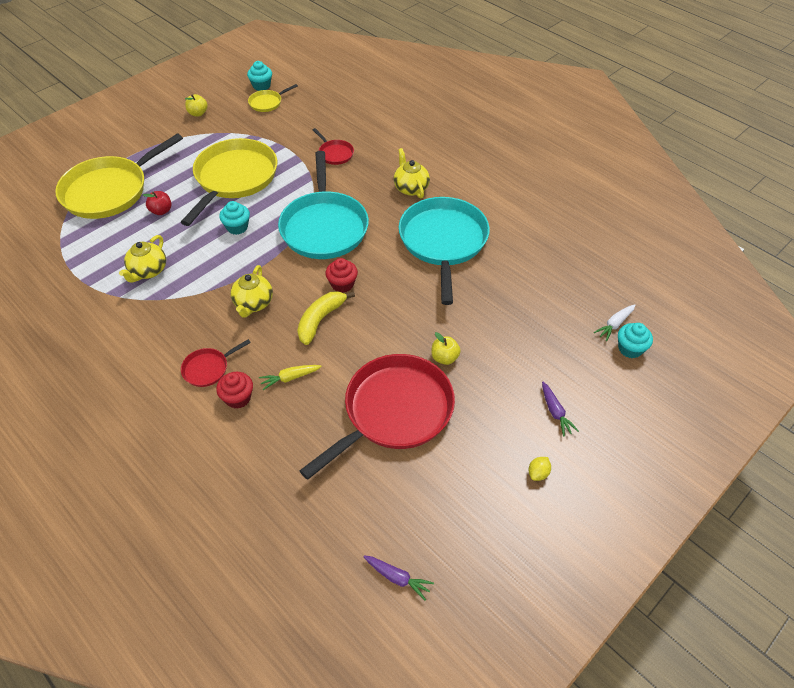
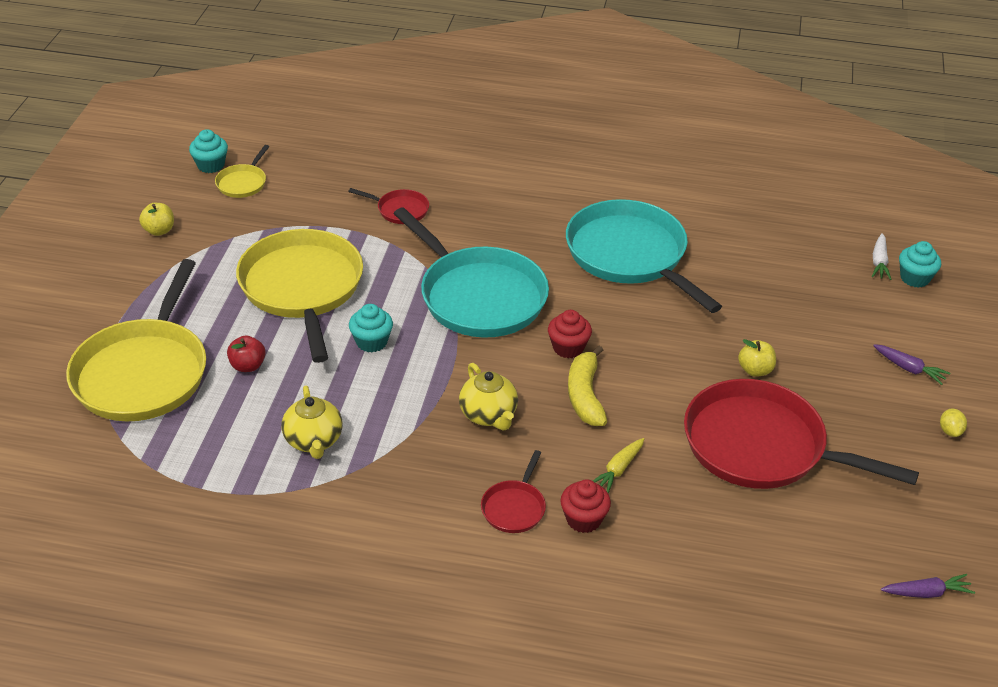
camera: 35 degrees left, 10 degrees down
red pan [299,354,455,480] -> red pan turned 75 degrees counterclockwise [684,379,919,489]
yellow teapot [394,148,430,199] -> none

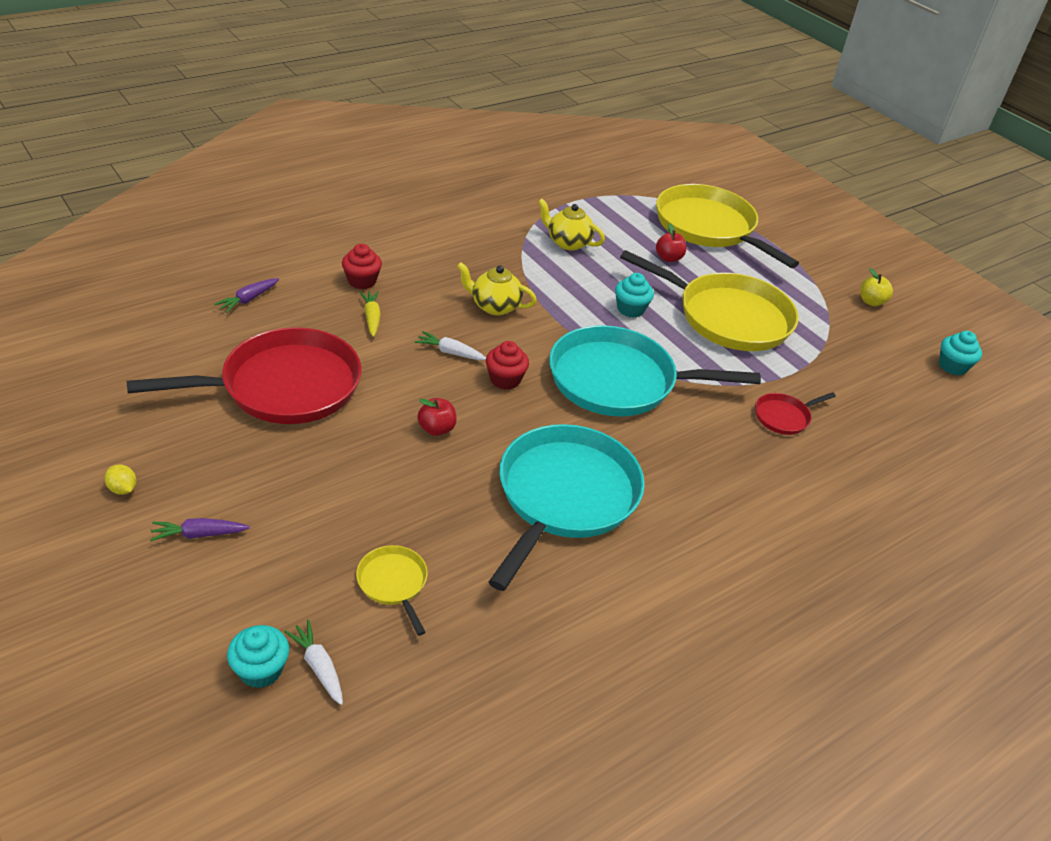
camera: 130 degrees right, 0 degrees up
yellow pan [215,145,269,198] -> yellow pan moved to [356,545,428,636]
red pan [481,450,546,533] -> none
turquoise pan [566,199,722,313] -> turquoise pan turned 75 degrees counterclockwise [489,424,645,591]
yellow banana [568,346,607,426] -> white carrot [415,331,486,360]
yellow apple [738,339,776,377] -> none
purple carrot [881,574,975,598] -> purple carrot moved to [214,278,279,313]
none -> red apple [417,398,457,436]

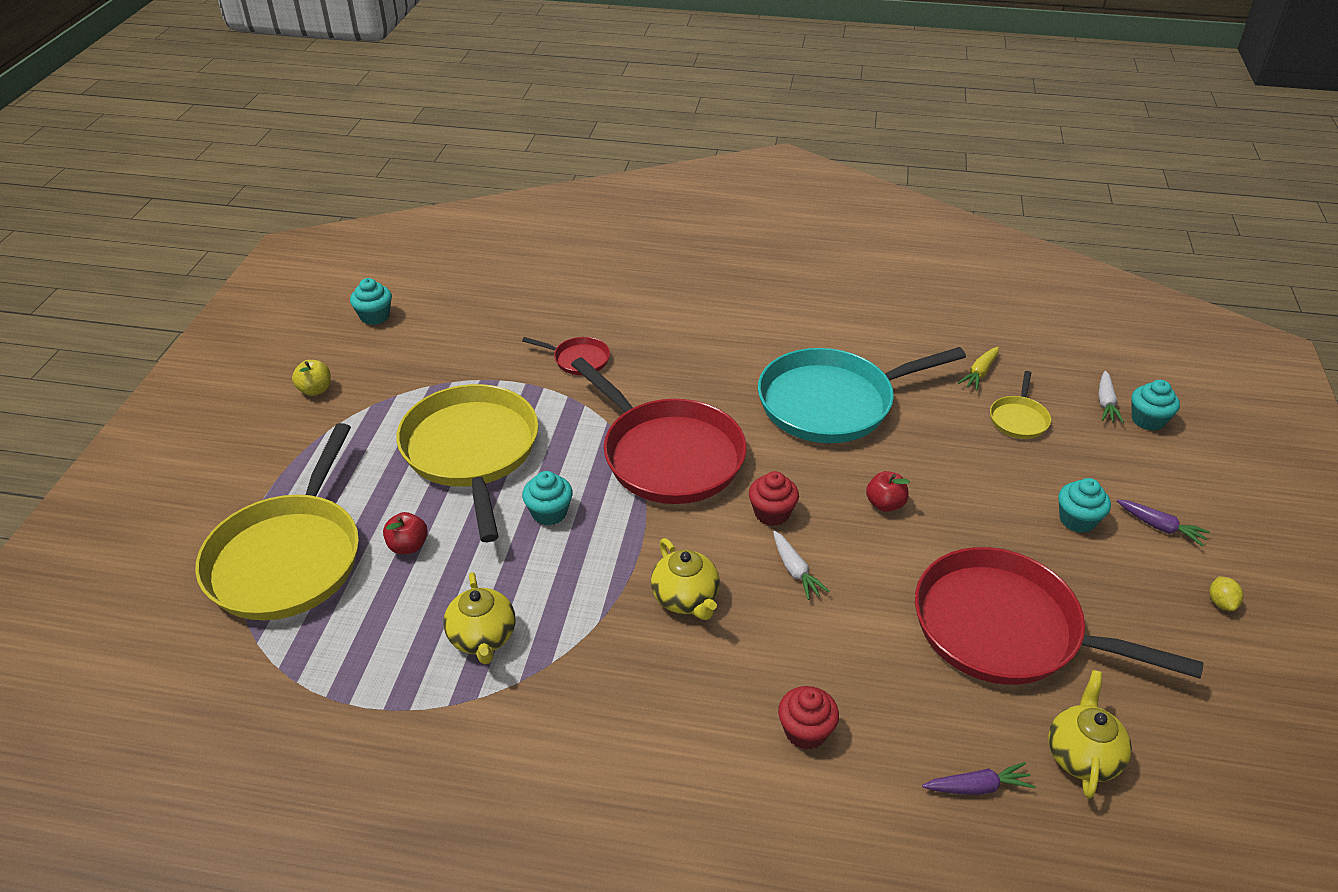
camera: 130 degrees left, 0 degrees up
yellow carrot [360,291,381,337] -> yellow carrot moved to [958,347,999,391]
turquoise pan [549,325,761,417] -> red pan [571,357,747,504]
none -> yellow teapot [1048,670,1132,798]
none -> turquoise cupcake [1058,478,1111,533]

